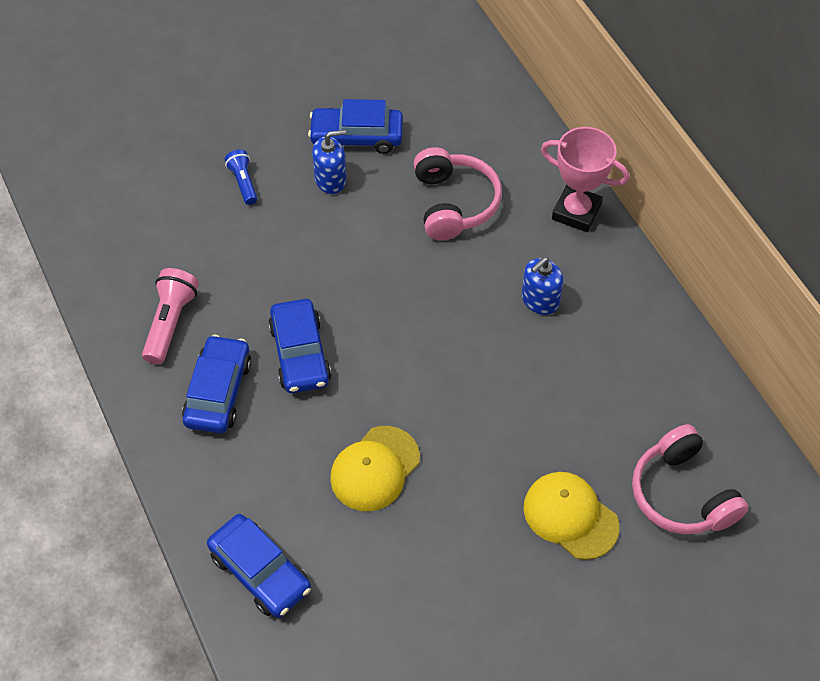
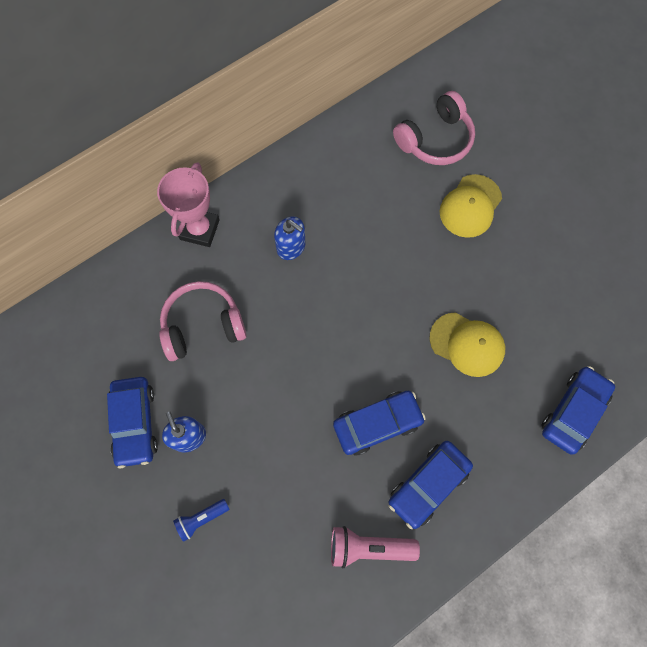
camera: 100 degrees left, 15 degrees up
blue car [182,335,252,434] -> blue car turned 45 degrees counterclockwise [388,441,473,529]

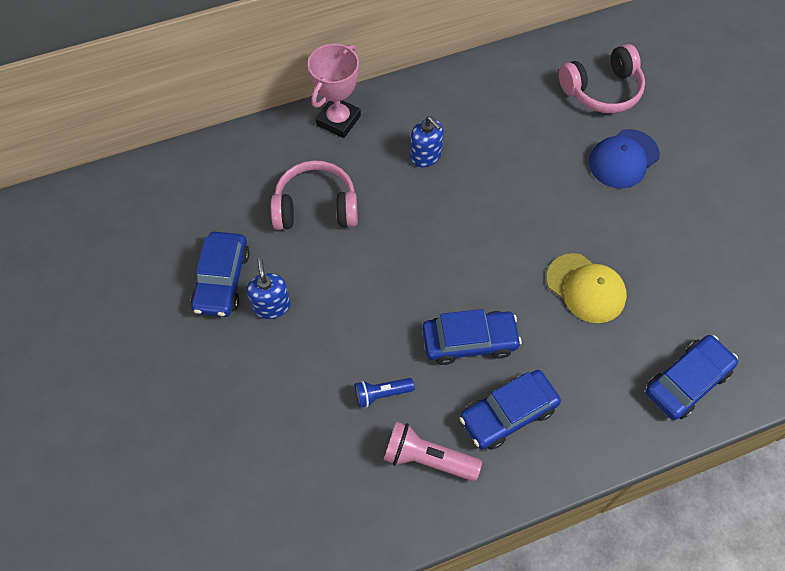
camera: 15 degrees right, 10 degrees down
blue flashlight [173,499,229,542] -> blue flashlight moved to [355,378,414,408]
yellow cap [440,174,502,238] -> blue cap [589,129,660,189]

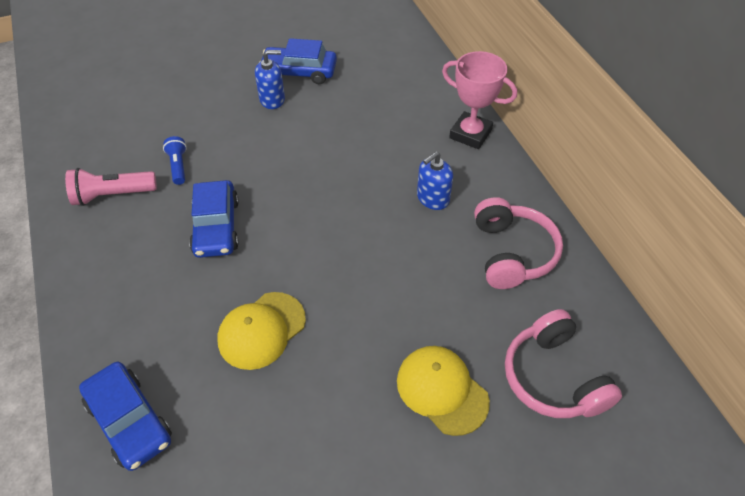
camera: 90 degrees right, 10 degrees down
pink headphones [271,160,358,230] -> pink headphones moved to [474,197,563,289]
pink flashlight [384,421,482,481] -> pink flashlight turned 120 degrees counterclockwise [65,168,157,206]
blue car [459,370,561,450] -> none
blue cap [589,129,660,189] -> yellow cap [397,346,490,436]

